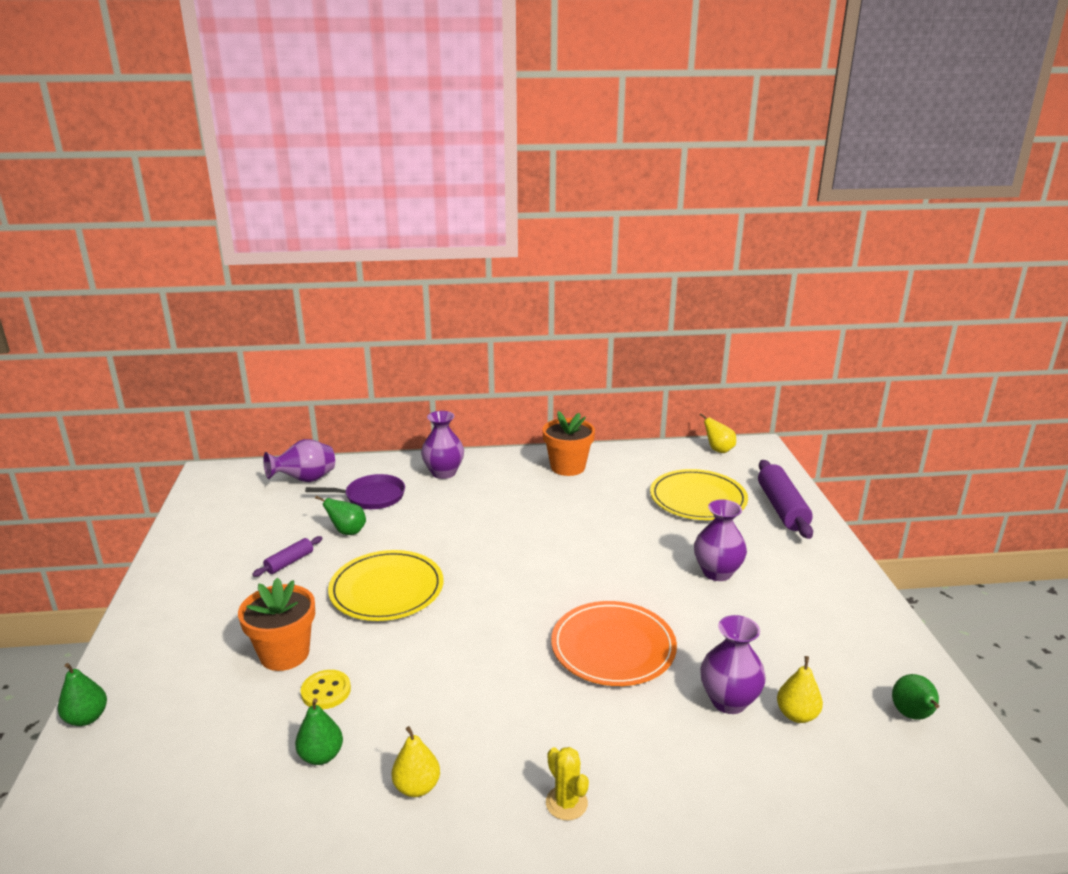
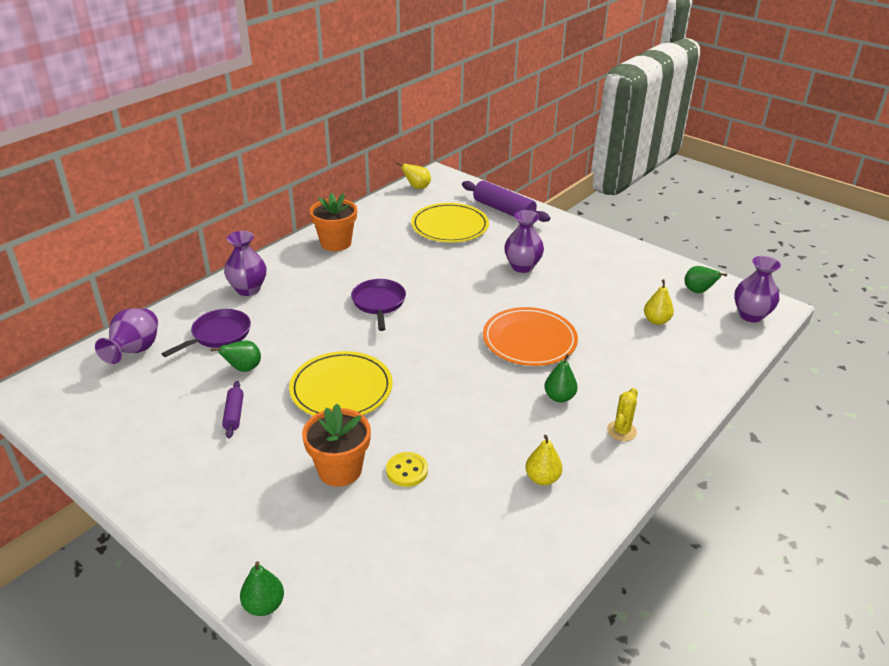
camera: 45 degrees left, 10 degrees up
green pear [295,698,343,765] -> green pear moved to [544,354,578,403]
yellow cactus [546,747,589,821] -> yellow cactus turned 75 degrees counterclockwise [607,388,638,441]
purple vase [700,615,766,714] -> purple vase moved to [734,256,781,322]
none -> purple pan [351,279,406,331]

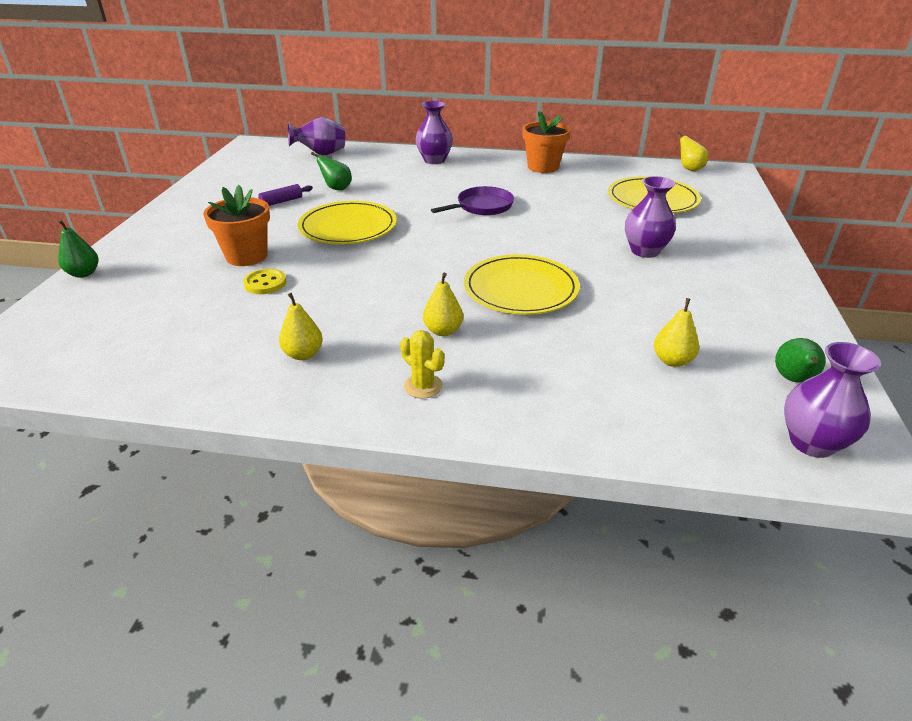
camera: 60 degrees right, 0 degrees up
purple pan [161,309,251,357] -> none
purple rolling pin [462,181,550,222] -> none
orange plate [483,307,578,366] -> yellow plate [464,254,580,315]
green pear [544,354,578,403] -> yellow pear [423,273,463,336]
yellow cactus [607,388,638,441] -> yellow cactus turned 45 degrees clockwise [400,330,445,399]

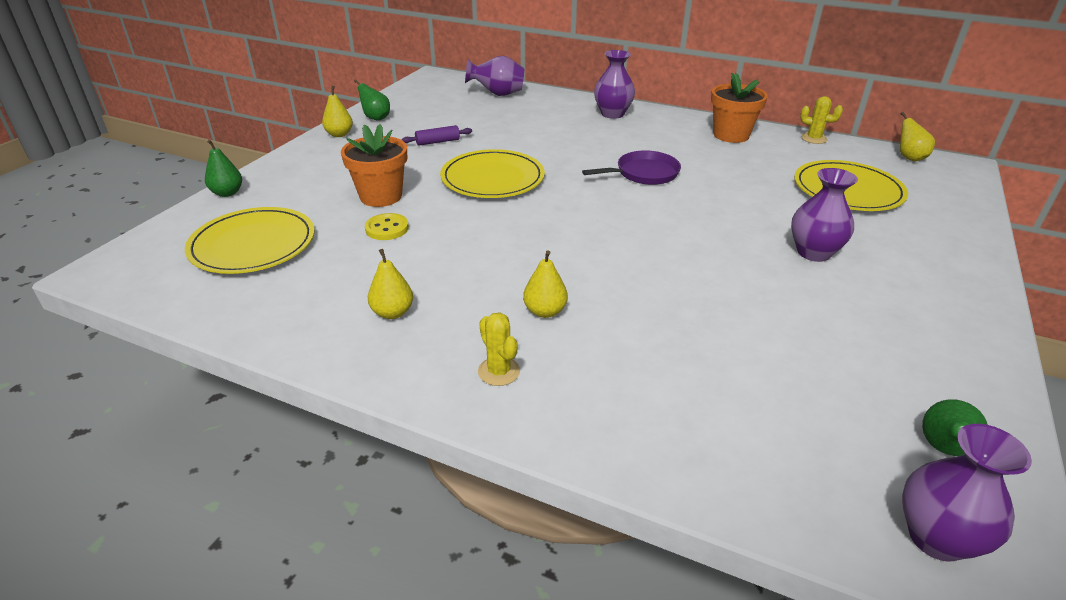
camera: 15 degrees right, 0 degrees up
green pear [311,152,352,190] -> green pear moved to [354,79,390,120]
yellow plate [464,254,580,315] -> yellow plate moved to [185,207,314,274]
yellow pear [654,298,699,367] -> yellow pear moved to [322,86,353,137]
none -> yellow cactus [800,96,843,144]

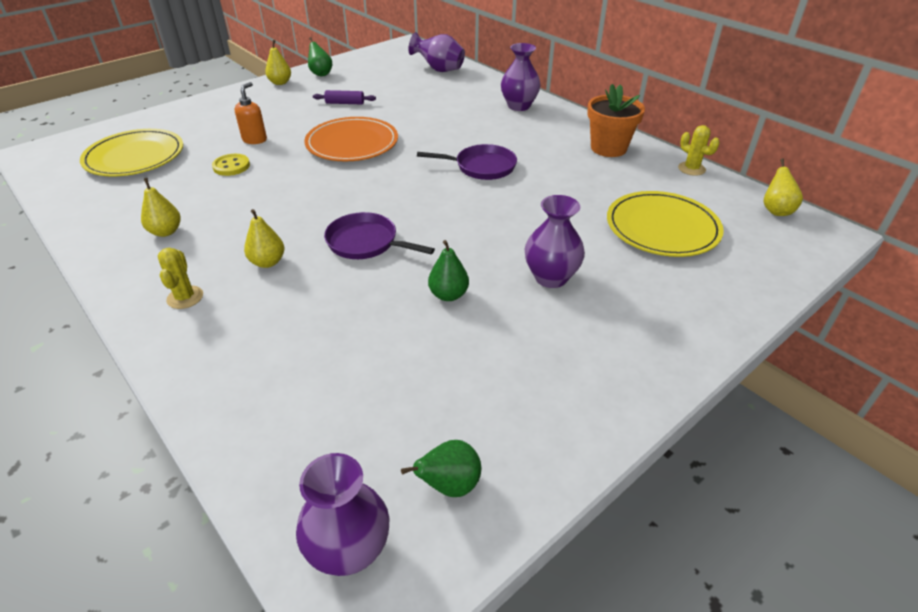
camera: 25 degrees right, 5 degrees up
green pear [205,140,242,197] -> green pear moved to [428,240,469,301]
orange flower pot [341,124,407,207] -> orange soap dispenser [235,82,267,144]
yellow plate [440,149,545,198] -> orange plate [304,117,398,161]
none -> purple pan [324,212,435,259]

